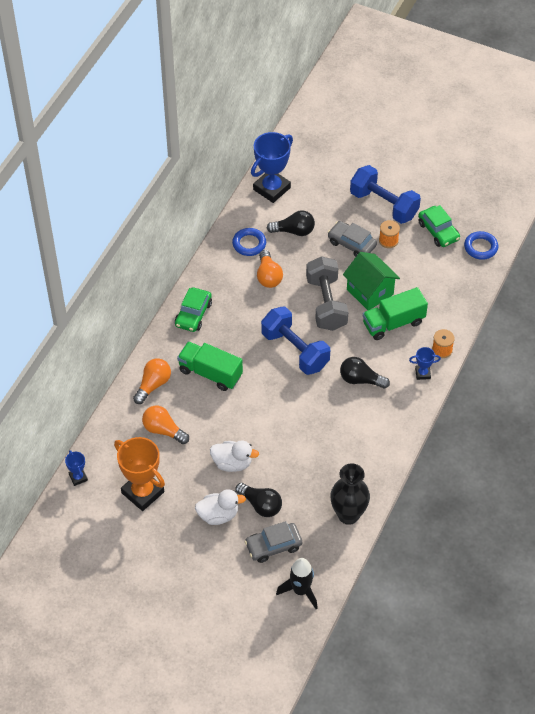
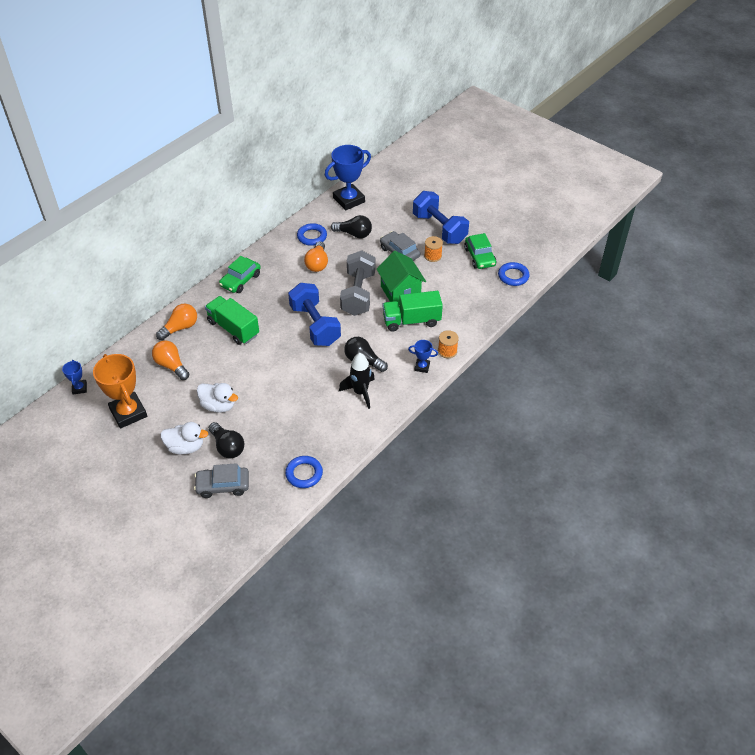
camera: 15 degrees right, 5 degrees down
black rocket [276,558,318,609] -> black rocket moved to [339,353,375,409]
black vase [330,463,370,525] -> blue ring [285,456,323,488]

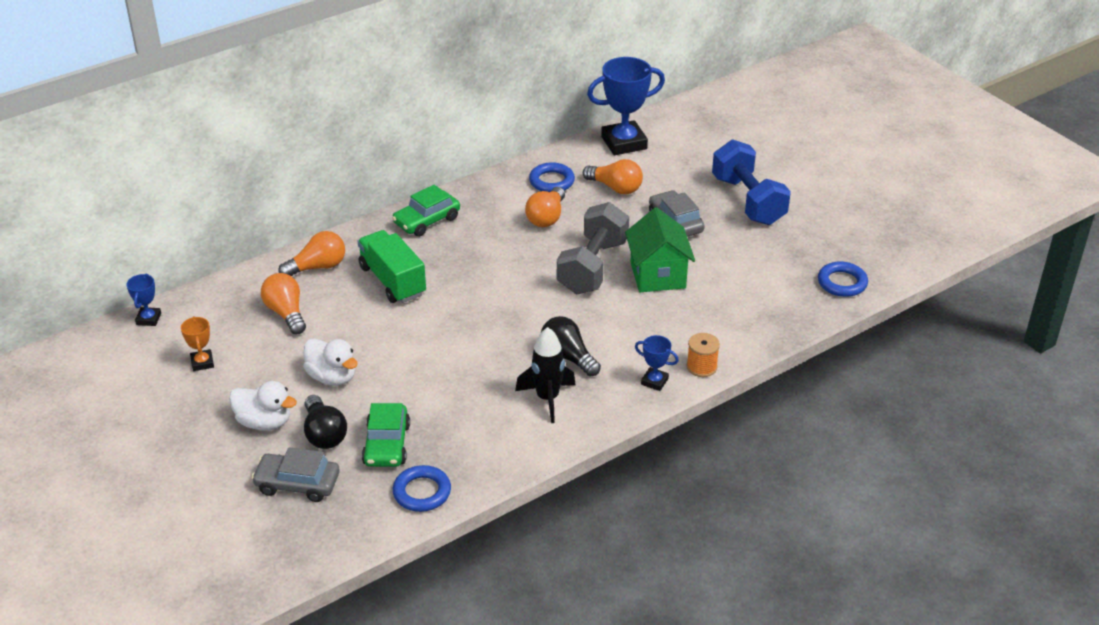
camera: 15 degrees right, 10 degrees down
orange trophy [93,354,147,429] -> orange trophy [181,317,214,371], size x0.48
blue dumbbell [288,283,341,346] -> none
black light bulb [331,215,372,238] -> orange light bulb [583,159,643,194]
green truck [383,291,443,332] -> none
orange spool [424,236,443,262] -> none
green car [464,233,496,269] -> green car moved to [362,403,410,467]

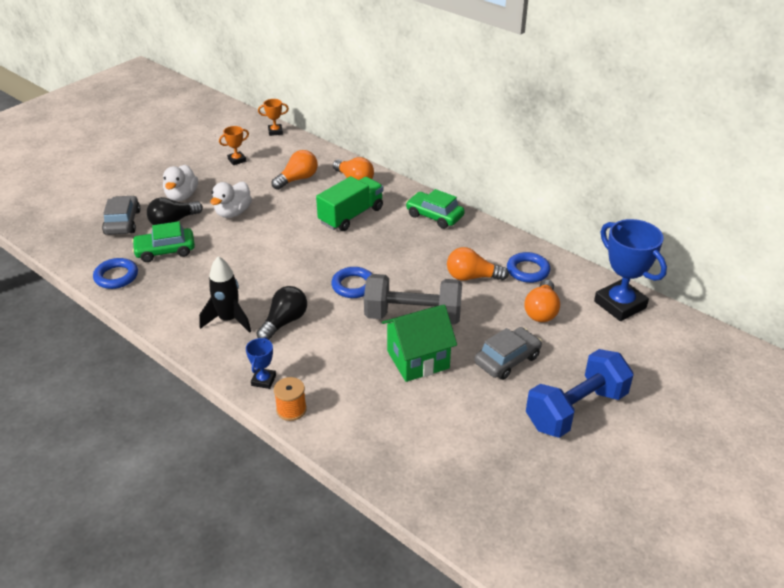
camera: 75 degrees right, 0 degrees up
blue trophy [126,274,161,326] -> orange trophy [258,99,289,136]
blue ring [818,261,868,297] -> blue ring moved to [331,267,372,298]

